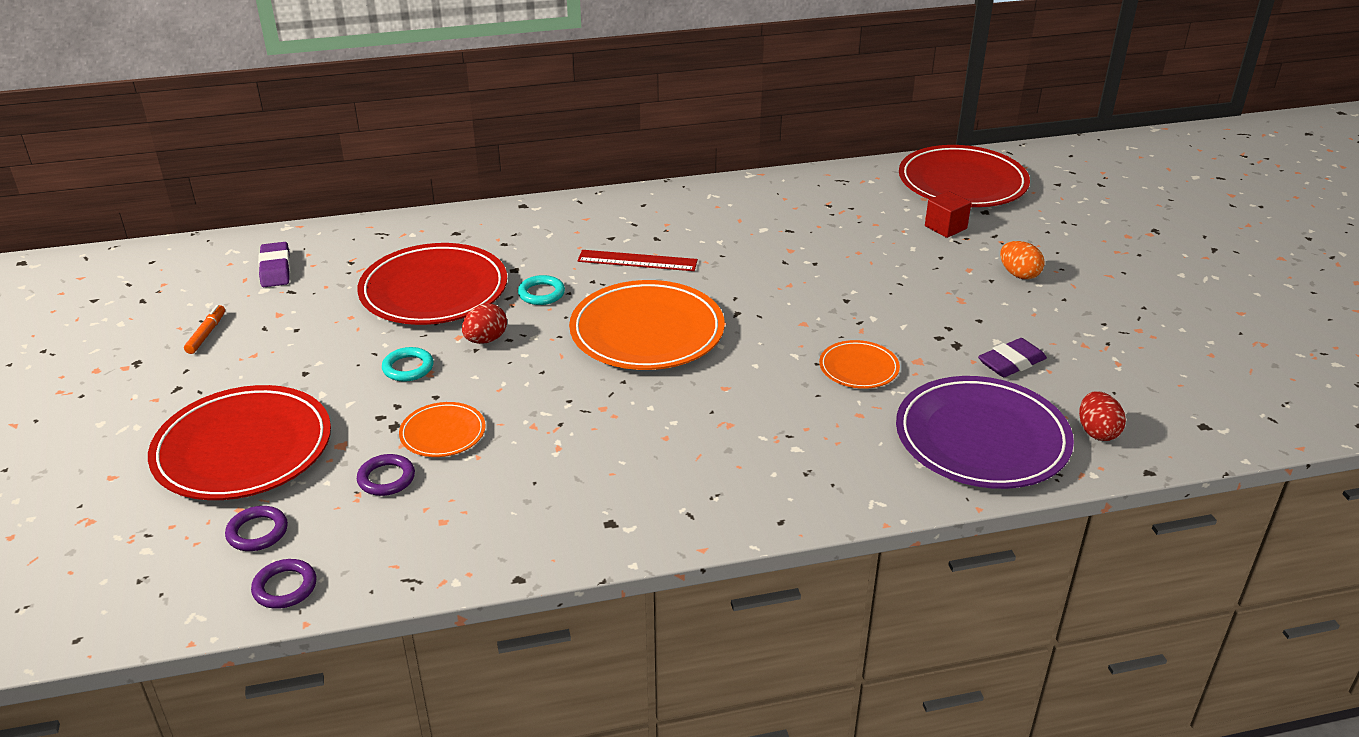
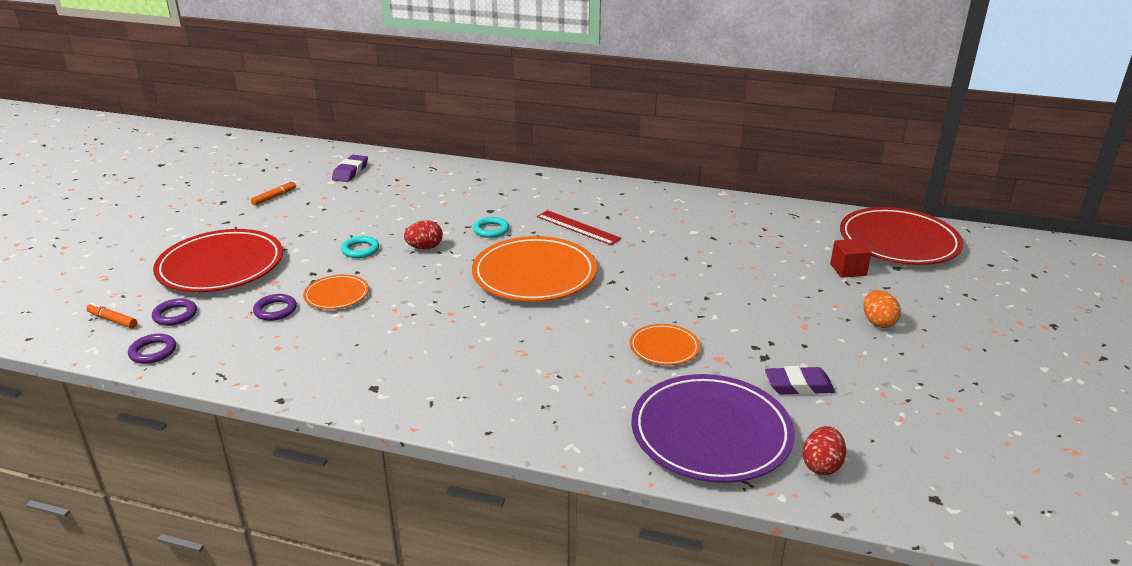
camera: 30 degrees right, 5 degrees down
red plate [357,243,507,325] -> none
none -> orange marker [86,303,137,328]

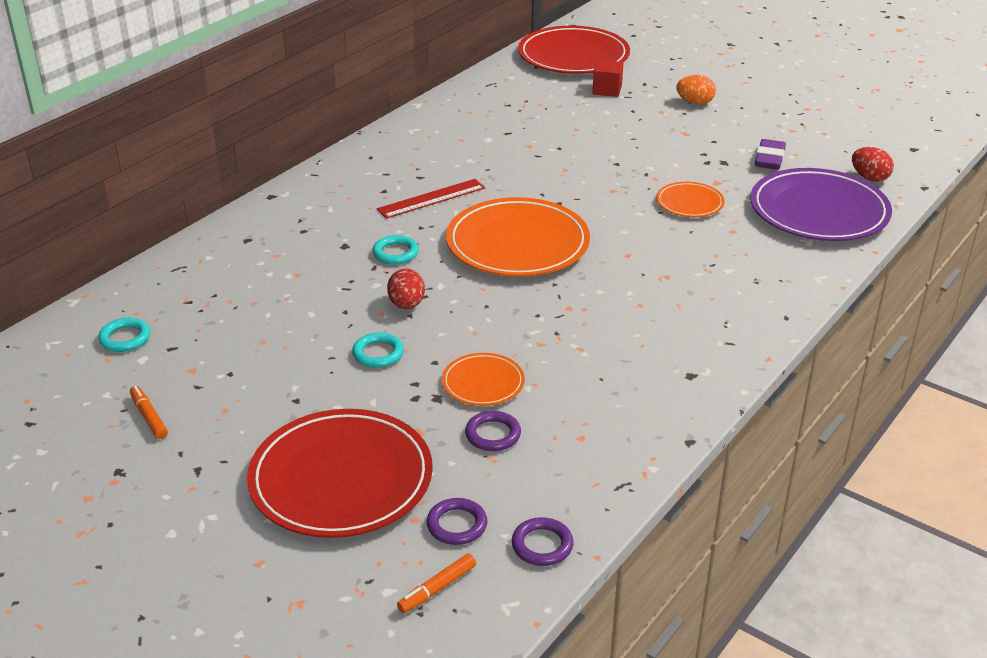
camera: 70 degrees left, 5 degrees up
purple eraser [332,155,368,182] -> turquoise ring [98,318,150,352]

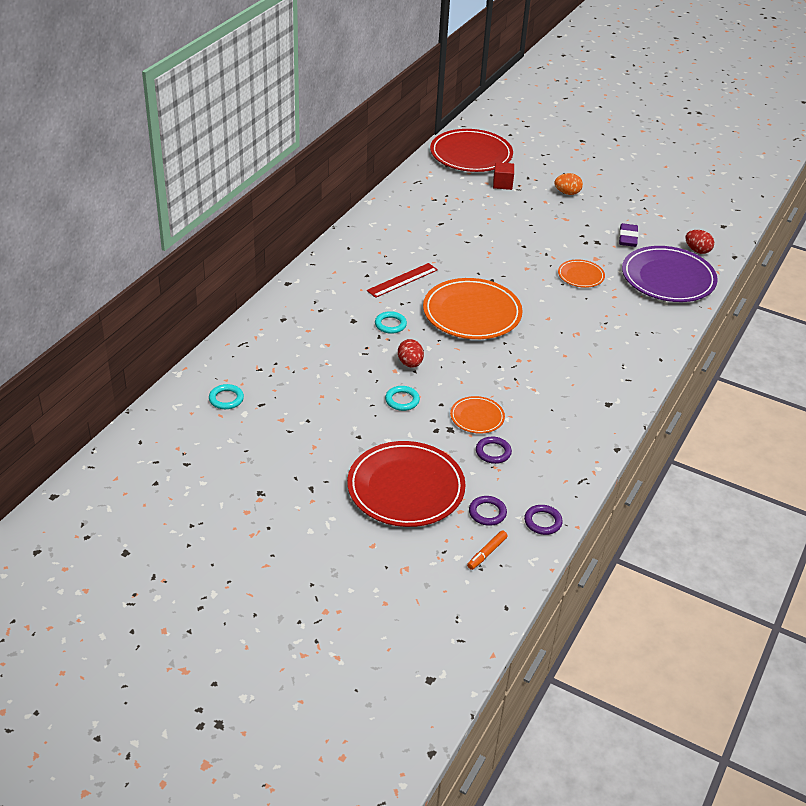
camera: 10 degrees left, 5 degrees up
orange marker [130,386,168,439] -> none

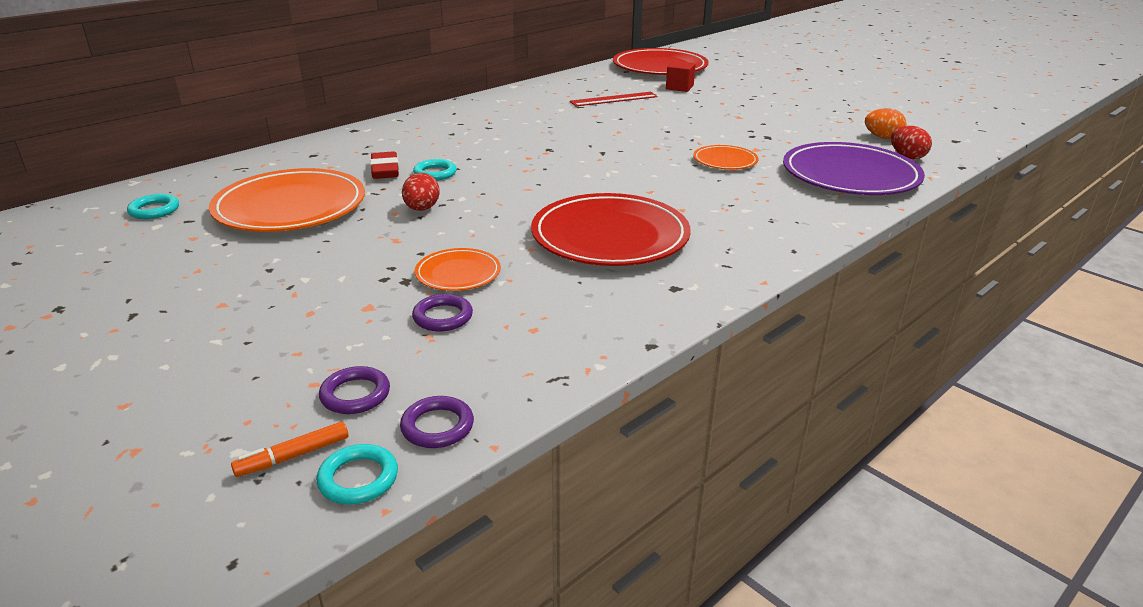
camera: 20 degrees right, 10 degrees down
red plate [347,441,466,527] -> red plate moved to [531,193,691,266]
red ruler [367,263,438,298] -> red ruler moved to [570,92,658,106]
turquoise ring [385,386,420,411] -> turquoise ring moved to [317,444,398,505]
orange plate [423,278,523,339] -> orange plate moved to [209,168,365,232]
orange egg [555,173,583,195] -> orange egg moved to [865,108,907,139]
purple eraser [619,223,639,247] -> none
none -> red eraser [370,151,399,179]

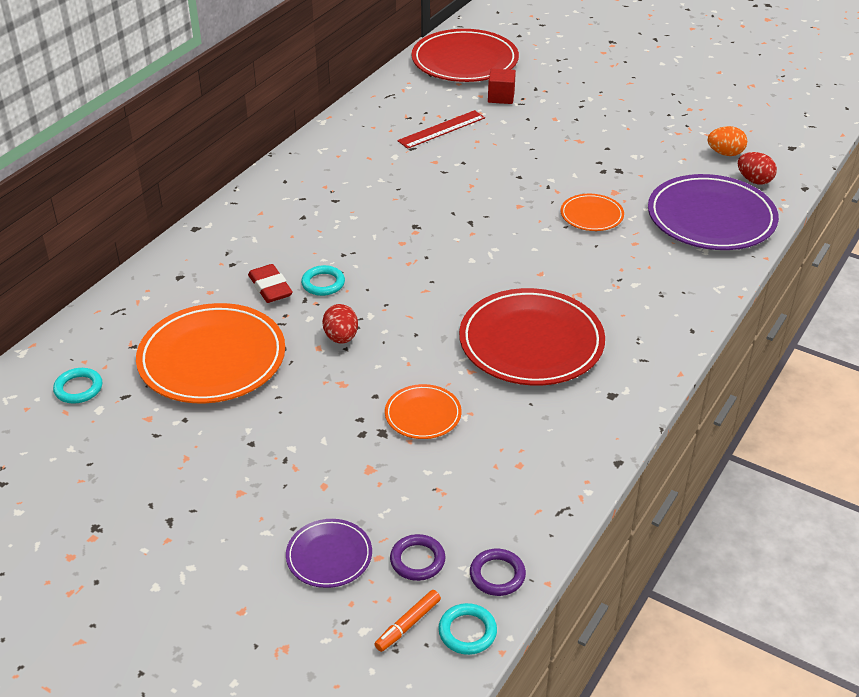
camera: 15 degrees left, 10 degrees up
purple ring [412,294,473,331] -> none
none -> purple plate [286,519,372,588]

